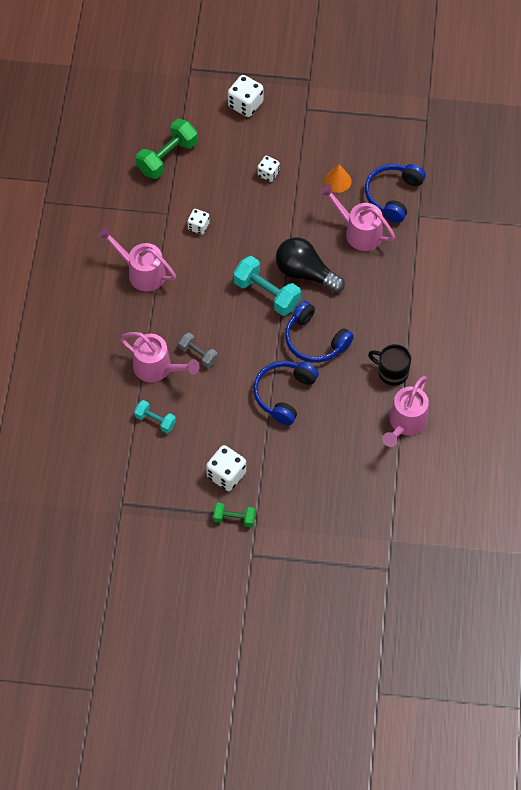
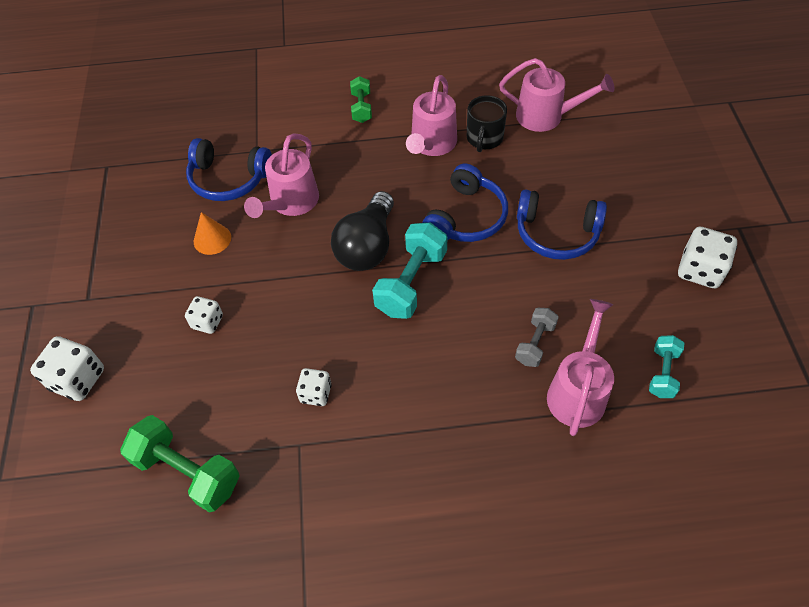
camera: 100 degrees left, 5 degrees down
pink watering can [98,226,176,291] -> pink watering can moved to [406,75,457,156]
green dumbbell [213,502,256,527] -> green dumbbell moved to [350,76,372,123]

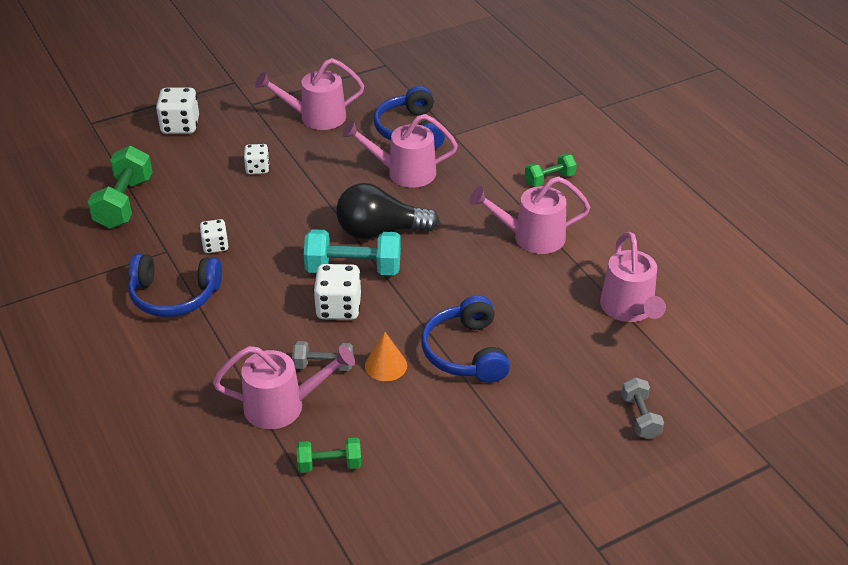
camera: 65 degrees right, 15 degrees down
orange cone [194,212,231,255] -> orange cone moved to [365,332,407,381]
blue headphones [422,163,508,242] -> blue headphones moved to [128,254,222,317]
black mug [467,95,507,152] -> none
turquoise dumbbell [649,335,685,398] -> green dumbbell [296,438,361,473]
white dice [678,227,737,288] -> white dice moved to [313,264,361,320]
none -> pink watering can [255,58,364,130]
none -> grey dumbbell [621,377,664,439]

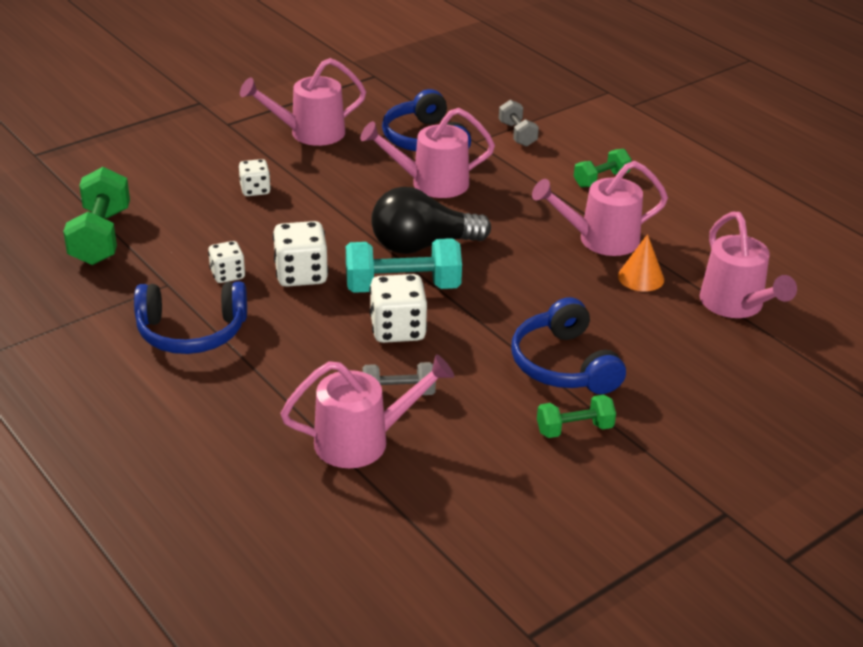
camera: 10 degrees left, 5 degrees down
white dice [156,87,199,134] -> white dice moved to [273,221,328,287]
green dumbbell [296,438,361,473] -> green dumbbell moved to [537,395,616,438]
orange cone [365,332,407,381] -> orange cone moved to [618,234,664,292]
grey dumbbell [621,377,664,439] -> grey dumbbell moved to [499,100,539,147]

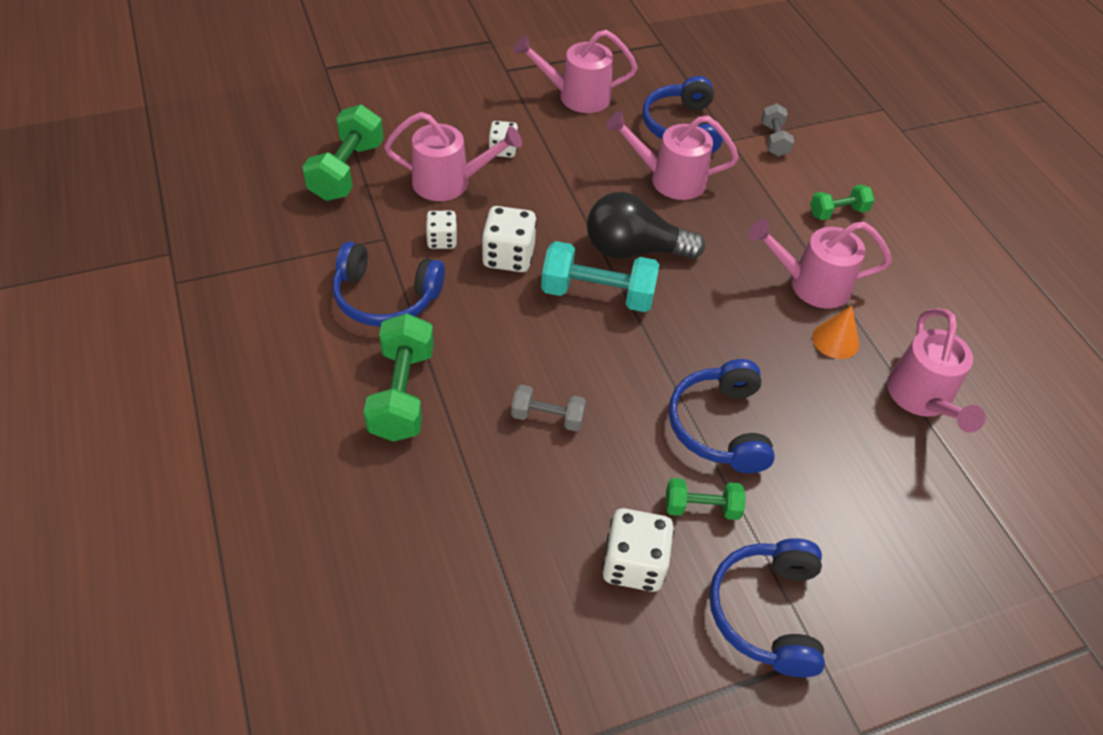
camera: 15 degrees right, 15 degrees up
pink watering can [280,354,454,468] -> pink watering can moved to [384,112,522,201]
white dice [370,274,427,343] -> white dice moved to [602,508,674,592]
none -> green dumbbell [364,313,434,442]
none -> blue headphones [709,538,825,677]

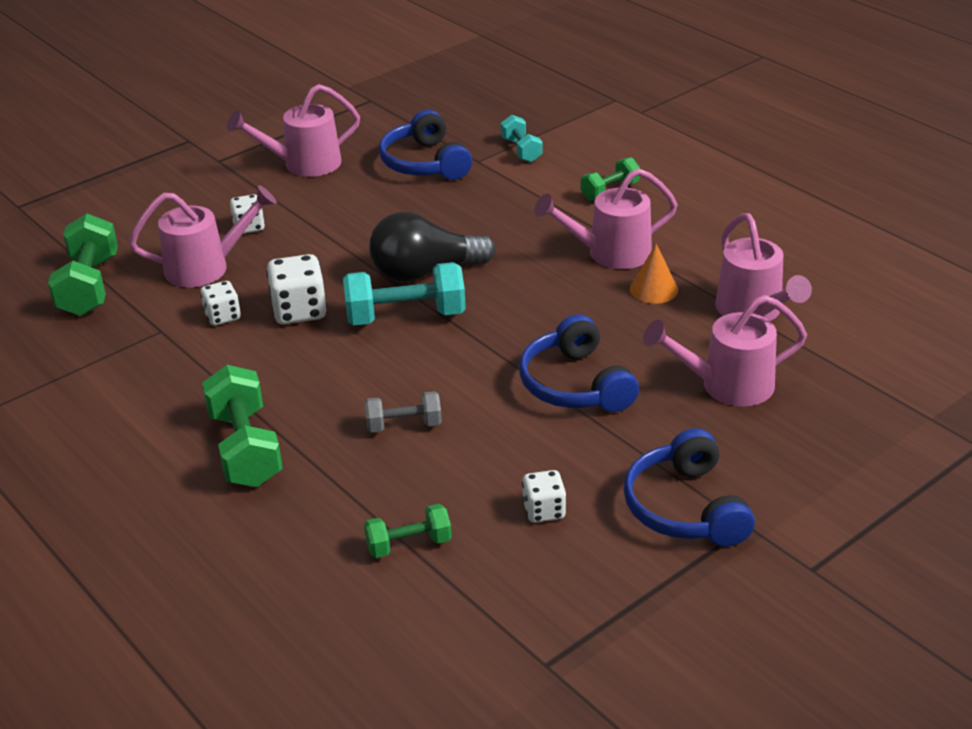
camera: 15 degrees left, 15 degrees down
blue headphones [333,241,445,327] -> none
white dice [602,508,674,592] -> white dice [522,470,566,523], size x0.62
pink watering can [606,111,739,200] -> pink watering can moved to [643,295,807,407]
green dumbbell [666,478,746,520] -> green dumbbell moved to [364,504,452,558]
grey dumbbell [761,103,794,157] -> turquoise dumbbell [501,115,542,162]

